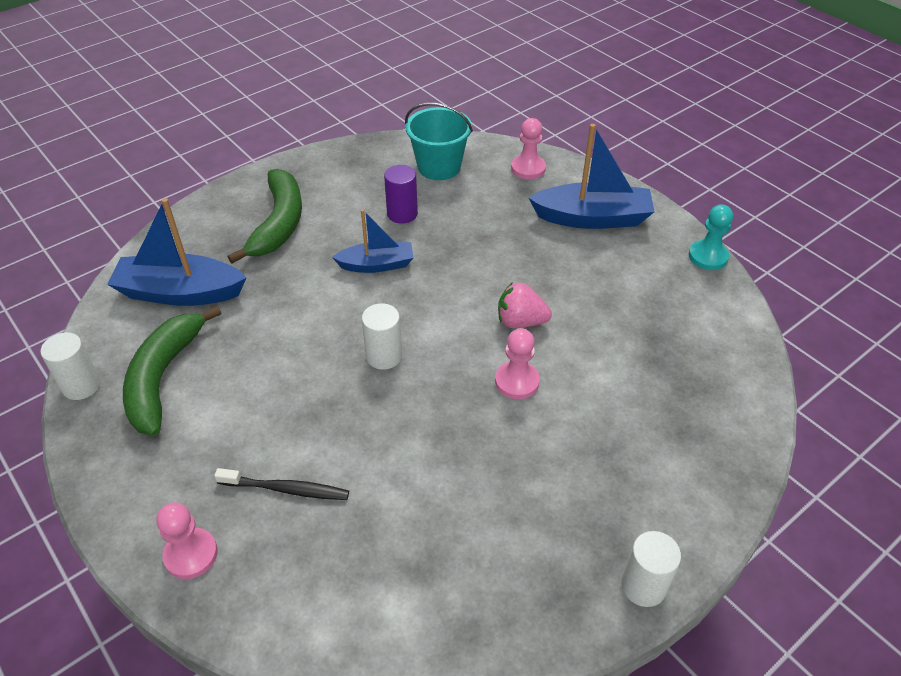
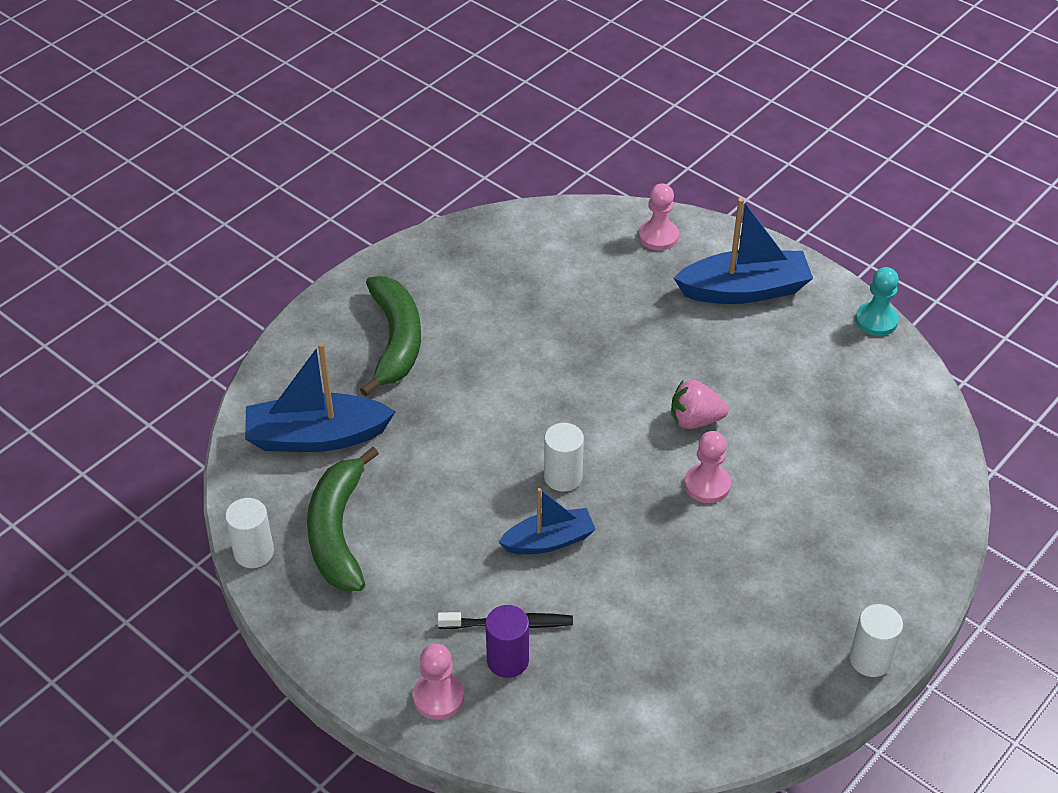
camera: 10 degrees left, 0 degrees up
blue boat [332,209,414,273] -> blue boat moved to [498,488,596,554]
purple cylinder [384,165,418,224] -> purple cylinder moved to [486,605,529,678]
turquoise bucket [405,103,473,180] -> none

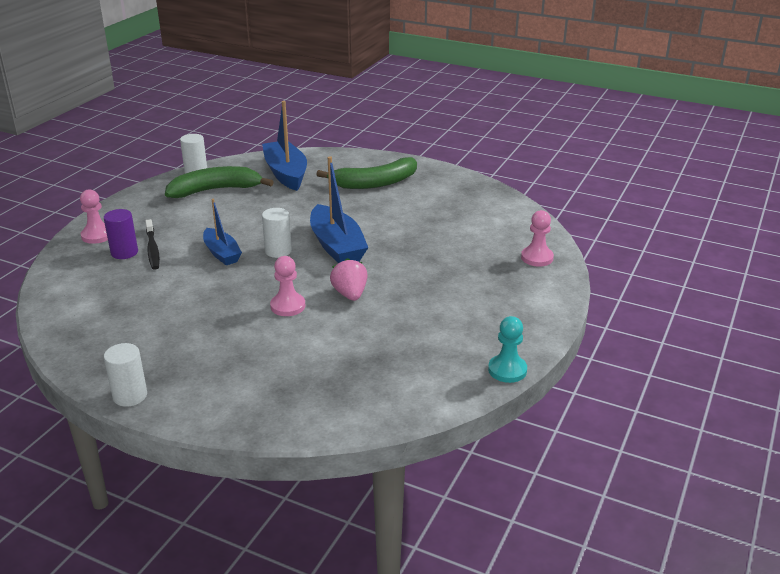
camera: 75 degrees right, 15 degrees down
blue boat [674,198,813,304] -> blue boat moved to [310,156,368,263]

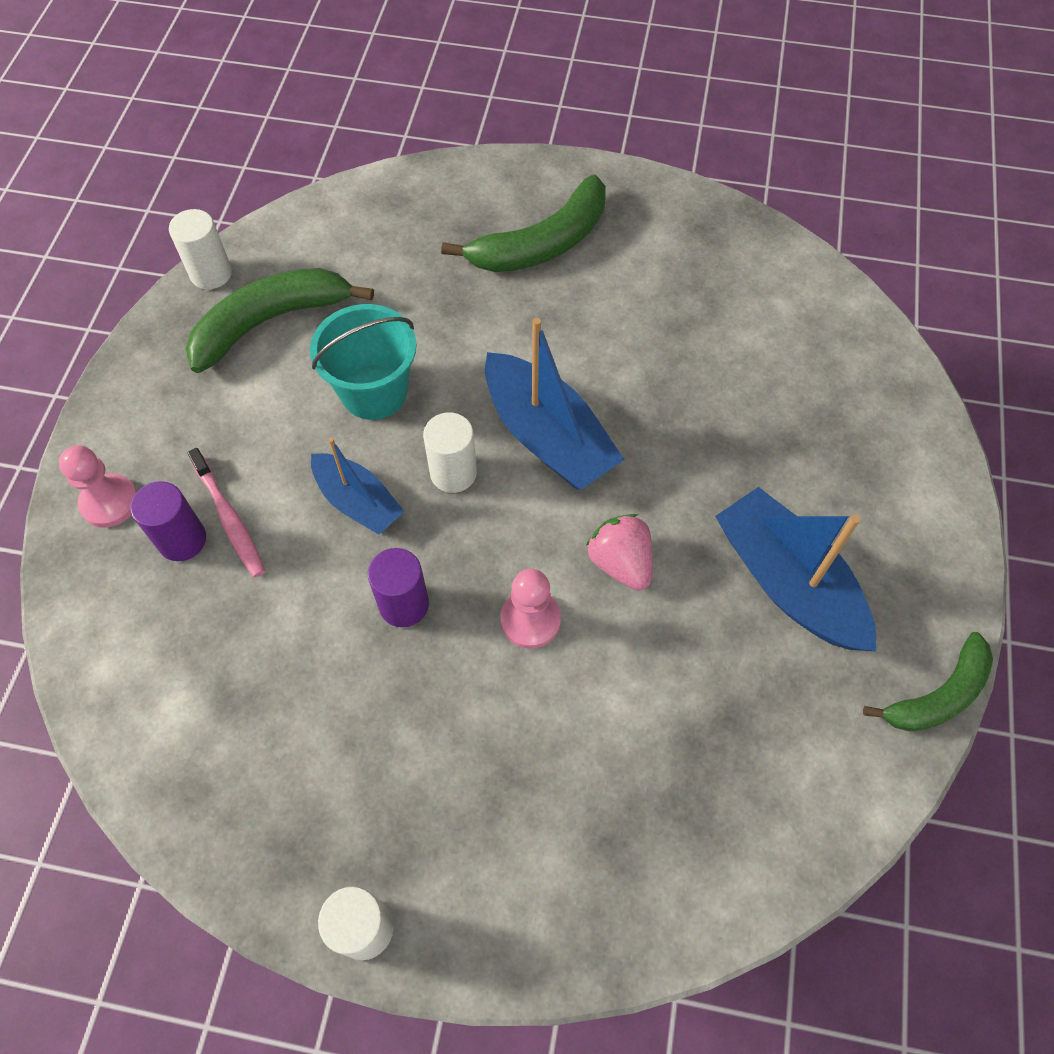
camera: 15 degrees left, 30 degrees up
black toothbrush [145,219,160,270] -> pink toothbrush [187,448,265,577]
blue boat [262,101,307,191] -> blue boat moved to [715,487,876,652]
turquoise pawn [488,316,527,383] -> green banana [863,632,993,732]
pink pawn [521,210,554,267] -> none
none -> turquoise bucket [310,304,417,420]
none -> purple cylinder [368,548,429,627]

